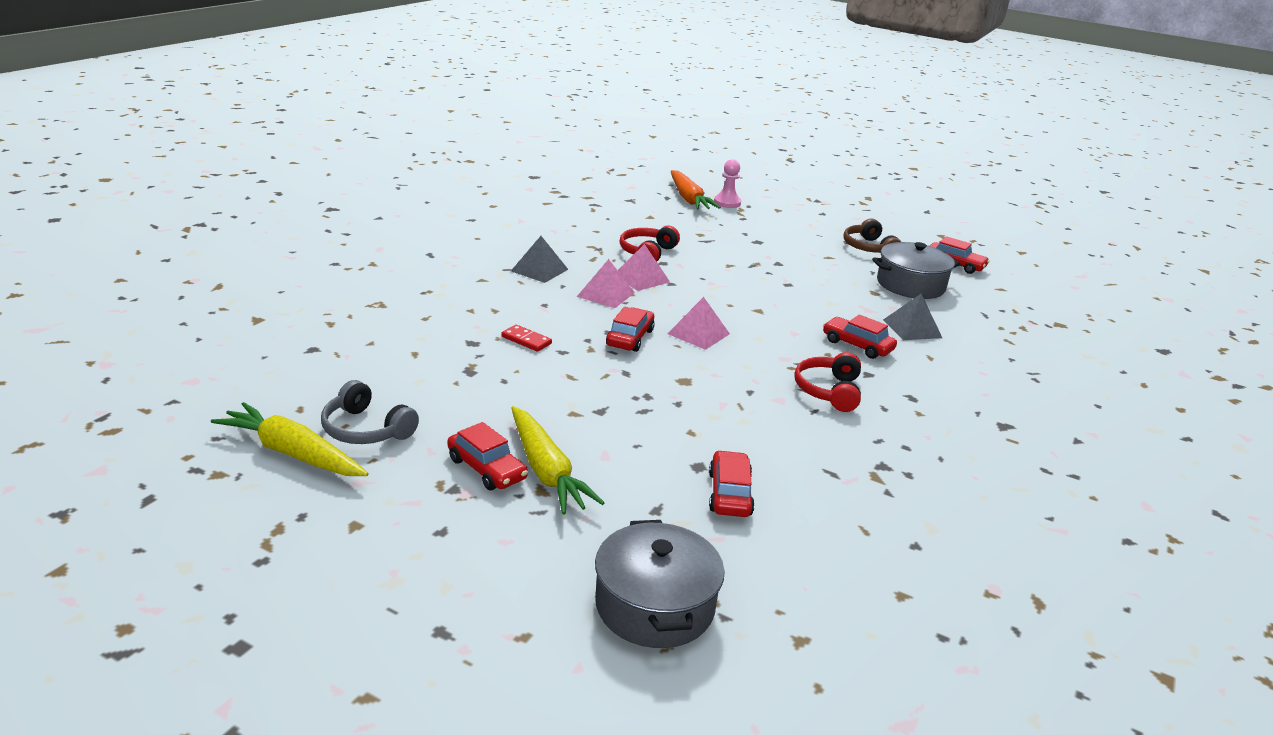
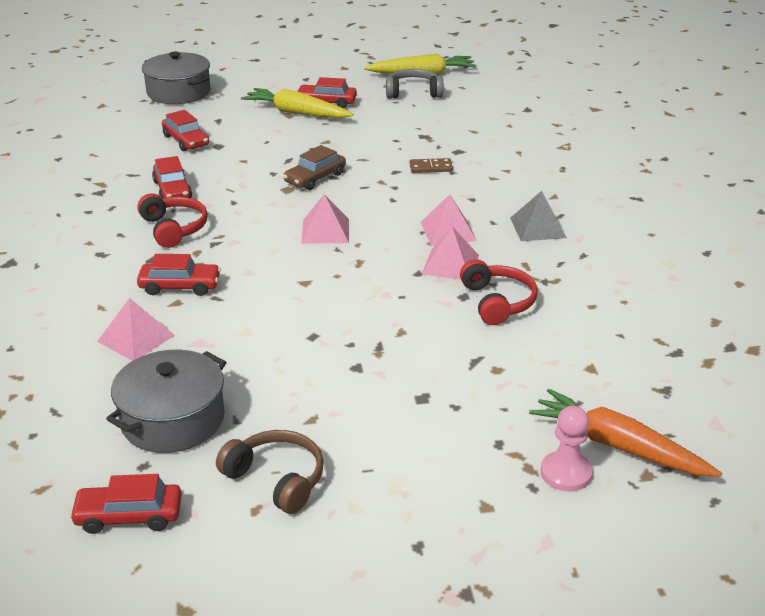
camera: 145 degrees right, 5 degrees up
red domino [502,325,552,352] -> brown domino [410,158,453,173]
red car [606,307,655,352] -> red car moved to [152,156,192,198]
grey pyramid [883,294,942,340] -> pink pyramid [97,298,175,361]
none -> brown car [283,145,346,190]

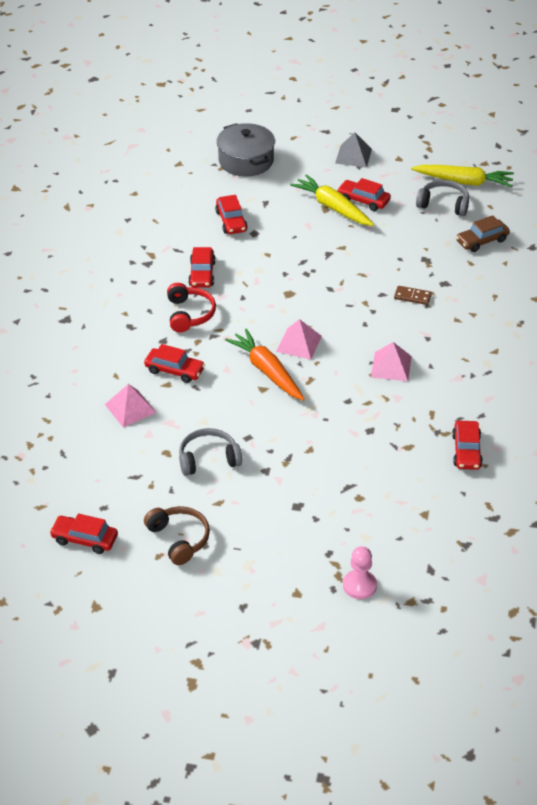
camera: 20 degrees right, 10 degrees up
grey pot [106,350,227,453] -> none
brown car [283,145,346,190] -> brown car moved to [456,215,510,252]
pink pyramid [422,226,479,280] -> none
red headphones [460,259,538,325] -> none
grey pyramid [510,191,567,241] -> grey pyramid moved to [335,132,372,168]
orange carrot [529,389,722,477] -> orange carrot moved to [225,329,305,401]
none -> grey headphones [179,428,242,476]
none -> red car [452,421,483,470]

